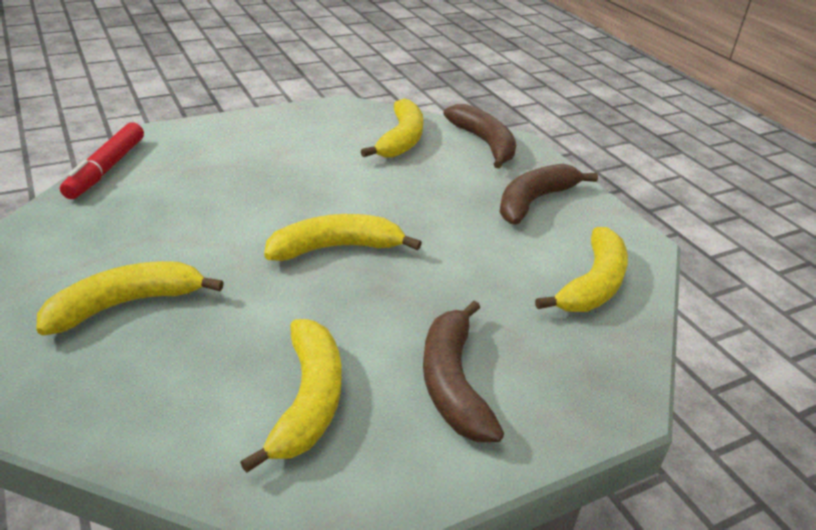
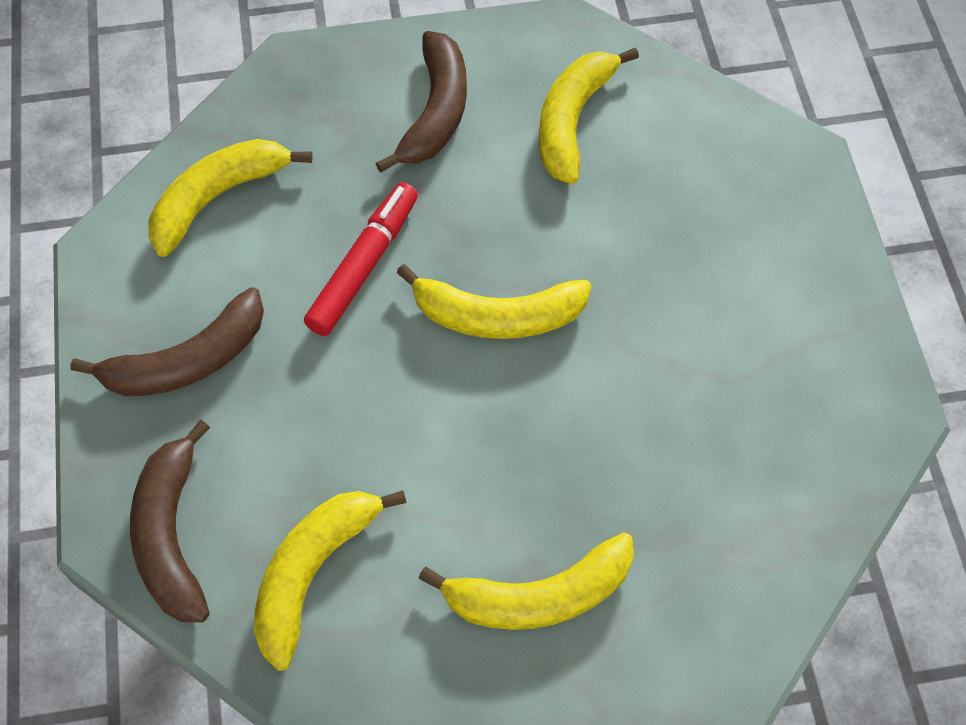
camera: 160 degrees left, 25 degrees up
yellow banana [36,261,224,335] -> yellow banana moved to [418,532,634,630]
red marker [60,122,144,199] -> red marker moved to [304,183,418,336]

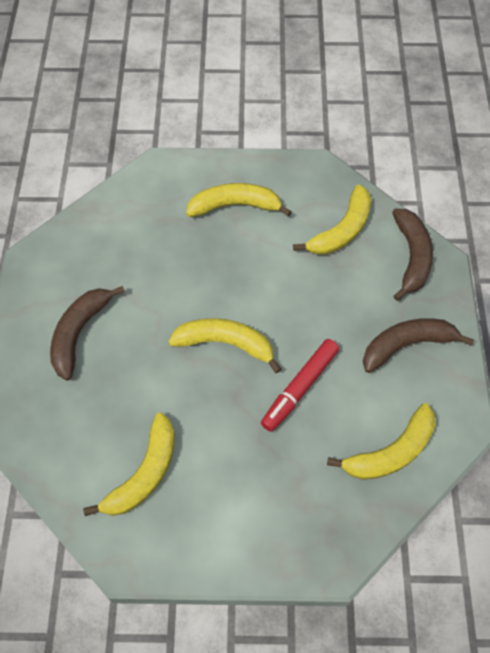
camera: 170 degrees left, 0 degrees up
brown banana [375,31,467,173] -> brown banana moved to [50,286,125,381]

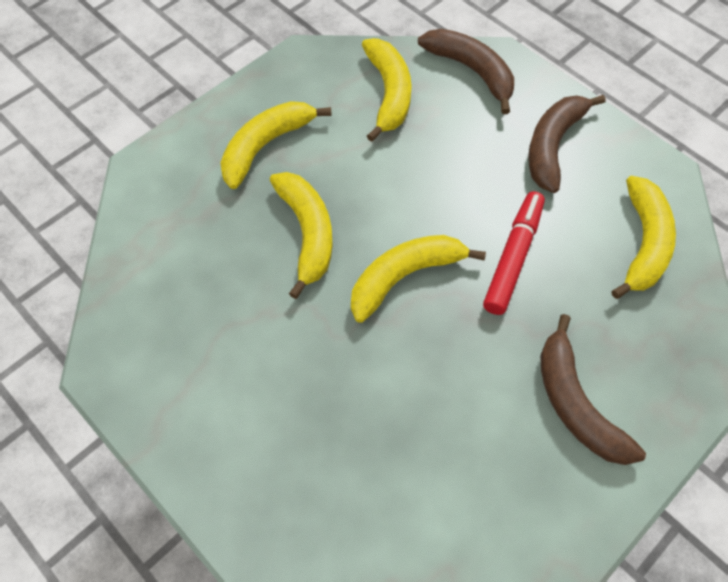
camera: 45 degrees left, 0 degrees up
brown banana [50,286,125,381] -> brown banana moved to [540,314,646,465]
yellow banana [83,413,175,516] -> yellow banana moved to [270,172,333,299]
red marker [261,339,340,432] -> red marker turned 150 degrees counterclockwise [483,191,545,315]

